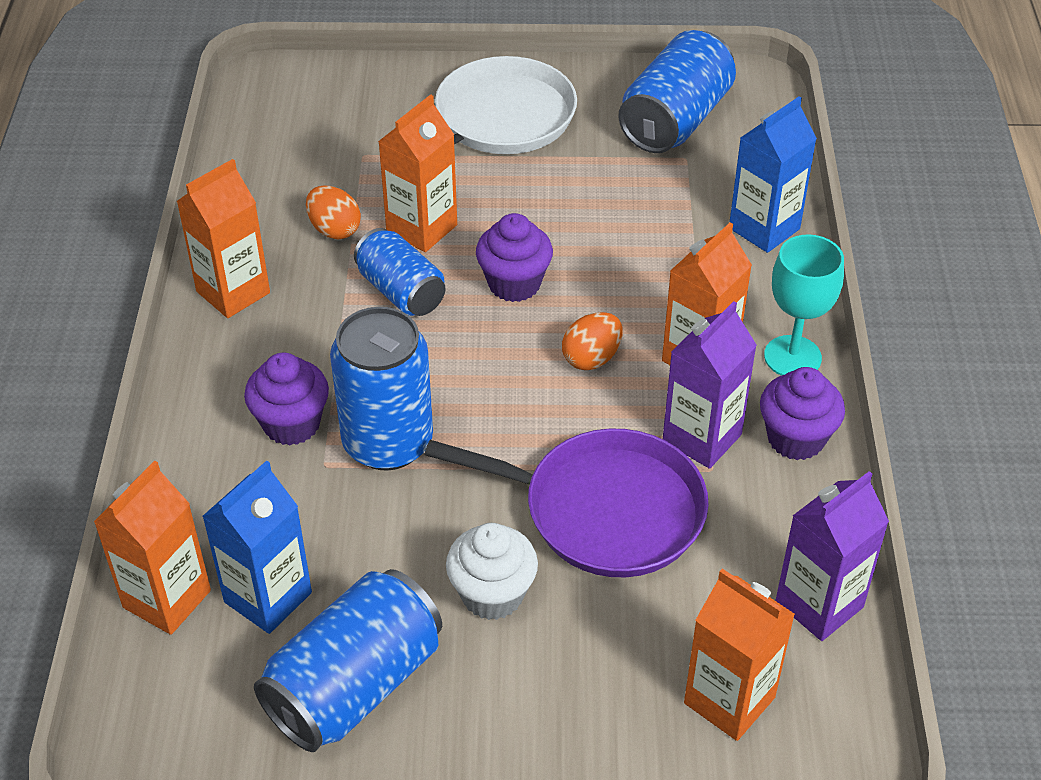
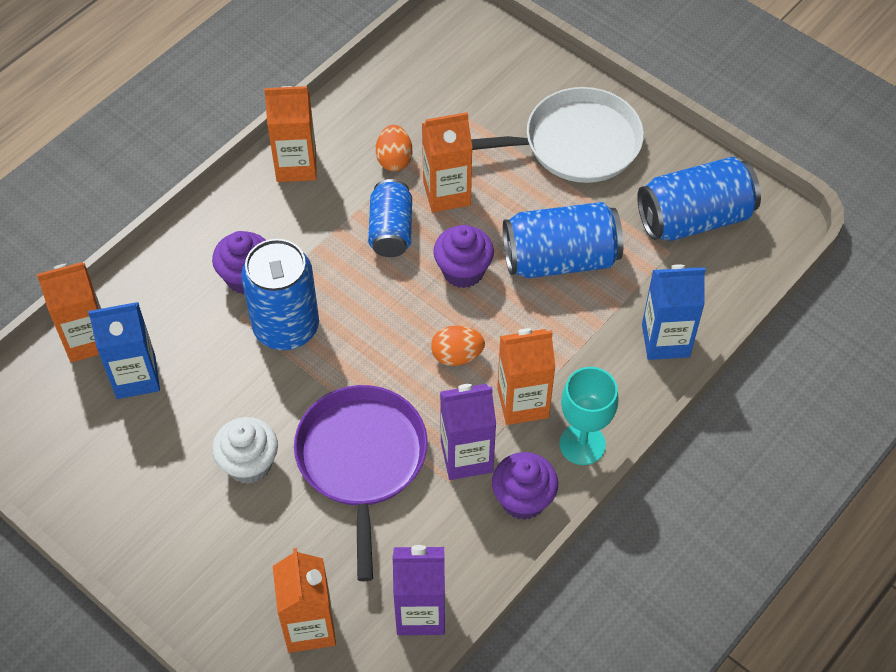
camera: 40 degrees right, 10 degrees up
blue can [254,569,442,752] -> blue can moved to [503,202,623,278]
purple pan [424,429,709,577] -> purple pan turned 150 degrees counterclockwise [294,385,428,581]

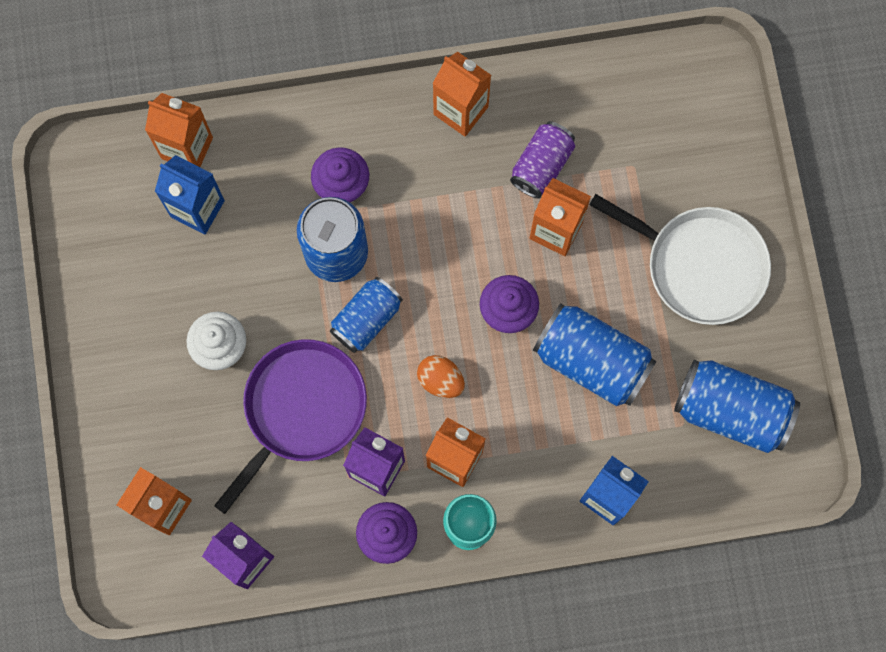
camera: 40 degrees right, 20 degrees up
blue can [368,179,412,257] -> blue can moved to [330,277,403,353]
orange egg [376,125,412,171] -> purple can [510,121,575,198]

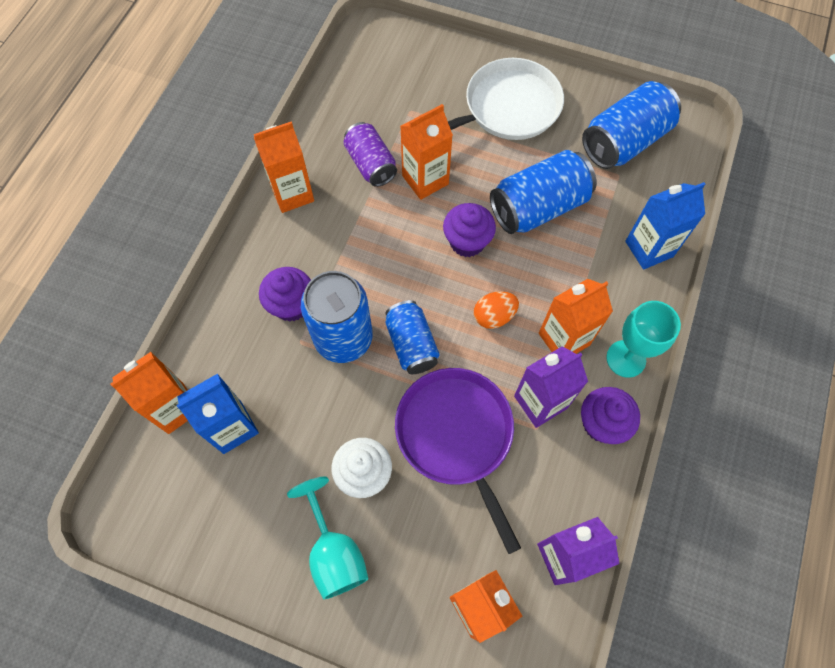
camera: 60 degrees left, 10 degrees down
none -> turquoise goblet [287,477,369,599]

